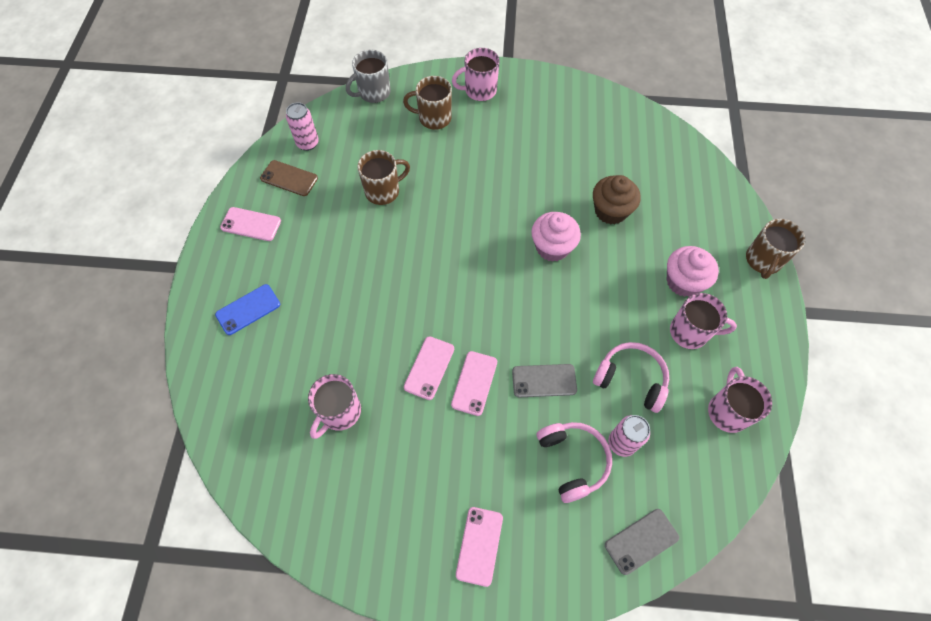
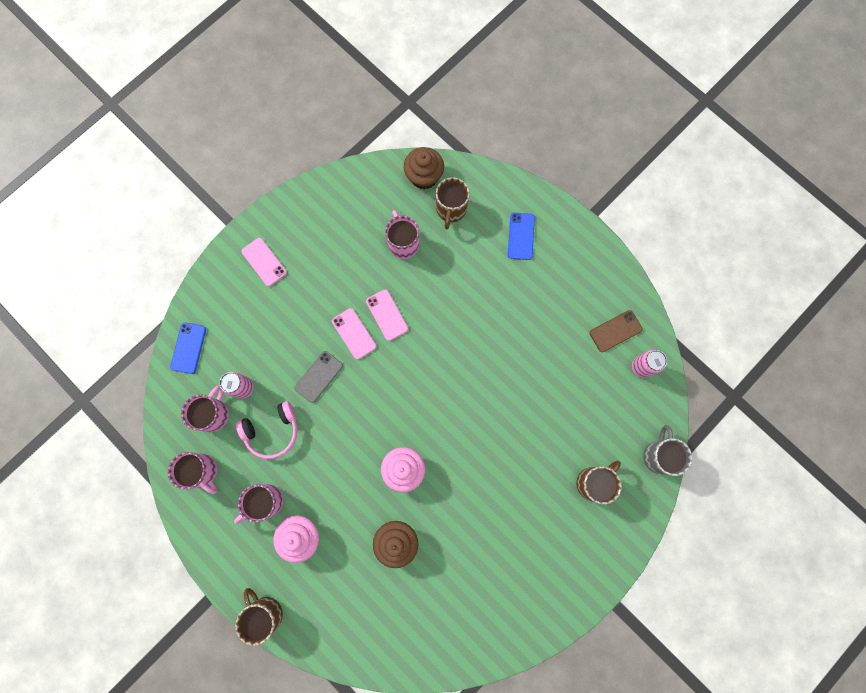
camera: 130 degrees right, 15 degrees up
pink phone [220,207,281,241] -> none
brown mug [357,150,410,205] -> brown mug moved to [436,177,470,229]
pink mug [452,48,500,101] -> pink mug moved to [181,385,229,432]
pink headphones [537,422,612,503] -> none
grey phone [605,509,679,575] -> blue phone [170,322,206,374]
none -> brown cupcake [404,147,444,189]

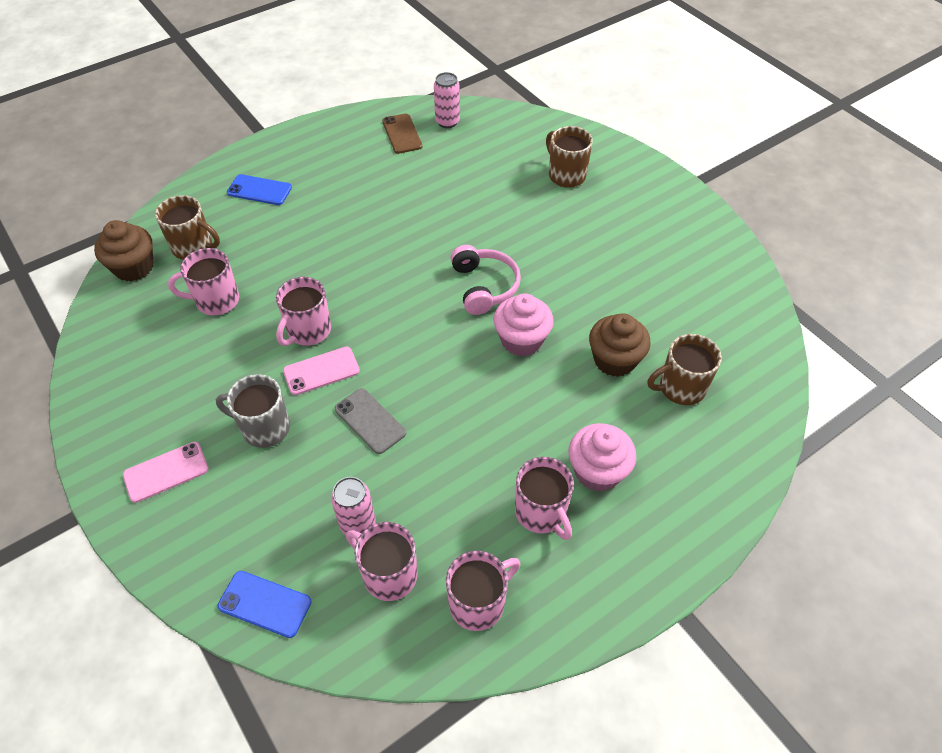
camera: 80 degrees left, 25 degrees down
brown mug [235,588,283,646] -> brown mug moved to [648,334,722,405]
pink headphones [236,401,297,459] -> pink headphones moved to [450,245,521,315]
pink phone [366,289,408,341] -> pink mug [276,277,331,346]
grey mug [643,425,692,476] -> grey mug moved to [216,374,290,448]

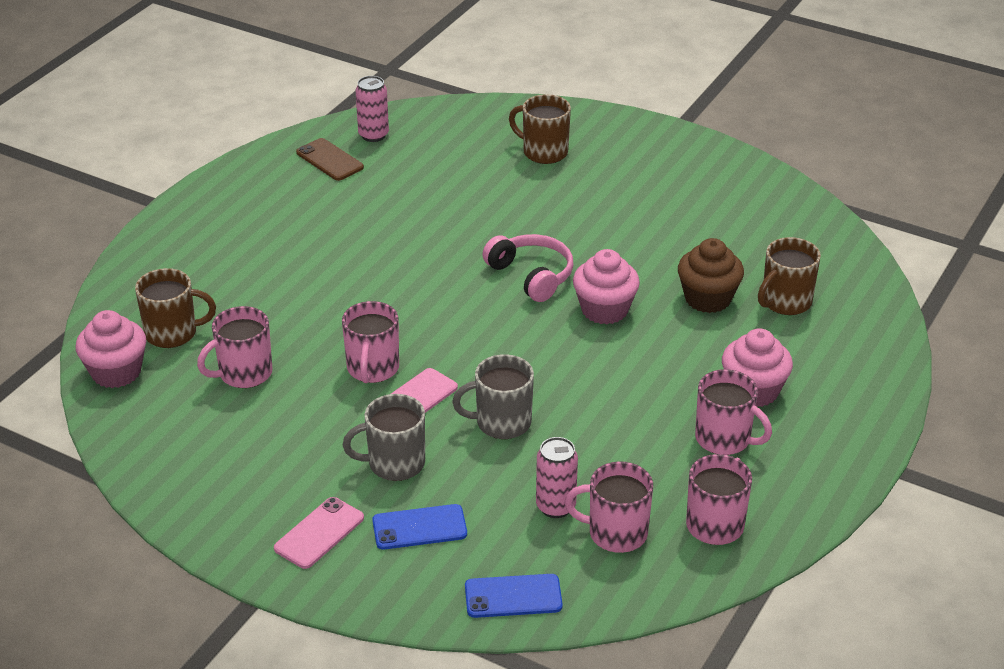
camera: 25 degrees left, 15 degrees down
brown cupcake [94,220,153,282] -> pink cupcake [76,310,146,388]
blue phone [227,174,292,205] -> blue phone moved to [372,504,467,550]
grey phone [335,388,406,454] -> grey mug [452,354,534,439]

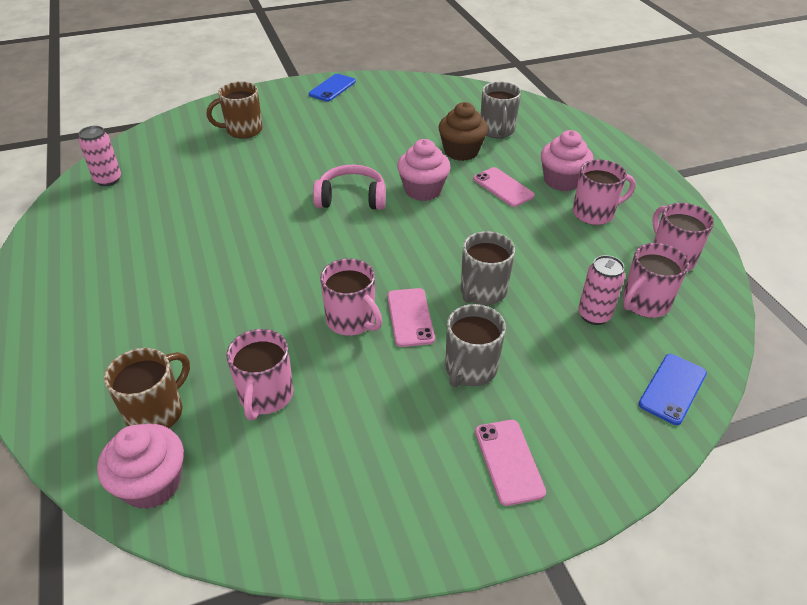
camera: 50 degrees left, 5 degrees up
brown phone [296,138,364,181] -> none
blue phone [372,504,467,550] -> blue phone moved to [309,74,356,102]
brown mug [758,237,821,315] -> grey mug [481,82,521,138]
none -> pink phone [473,167,535,207]

